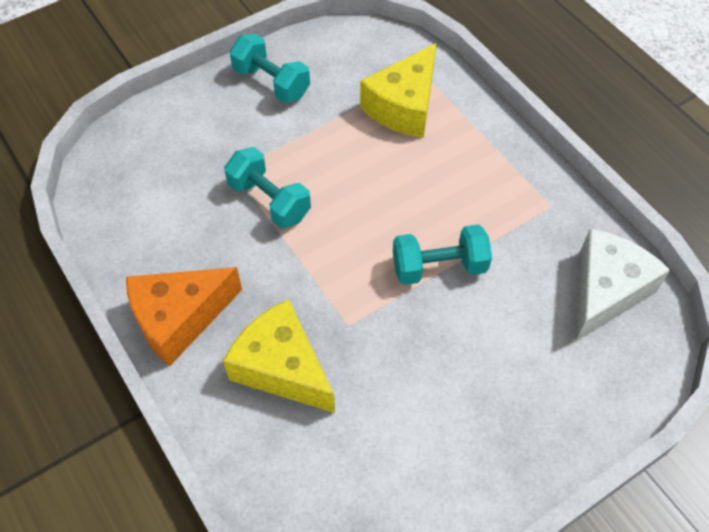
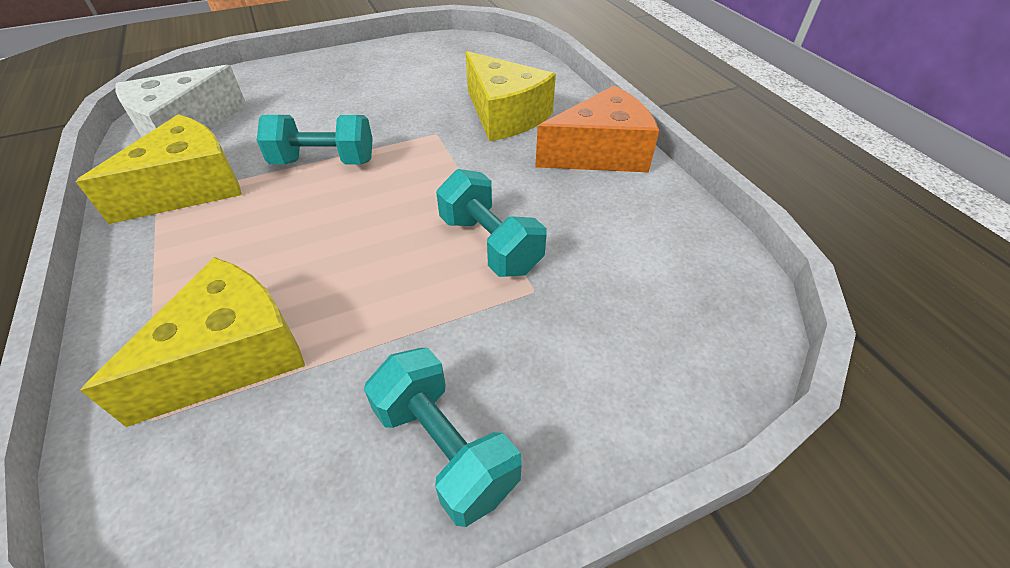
camera: 170 degrees left, 10 degrees down
none -> yellow cheese [76,114,242,224]

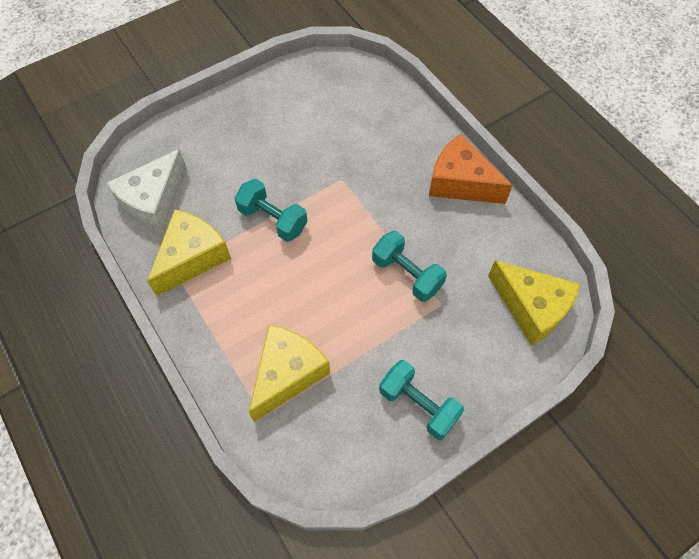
camera: 10 degrees left, 15 degrees up
turquoise dumbbell [257,115,373,165] -> turquoise dumbbell turned 45 degrees clockwise [234,179,308,242]
yellow cheese [466,51,556,141] -> yellow cheese moved to [488,260,581,346]
orange cheese [535,85,659,172] -> orange cheese turned 120 degrees counterclockwise [429,134,513,204]

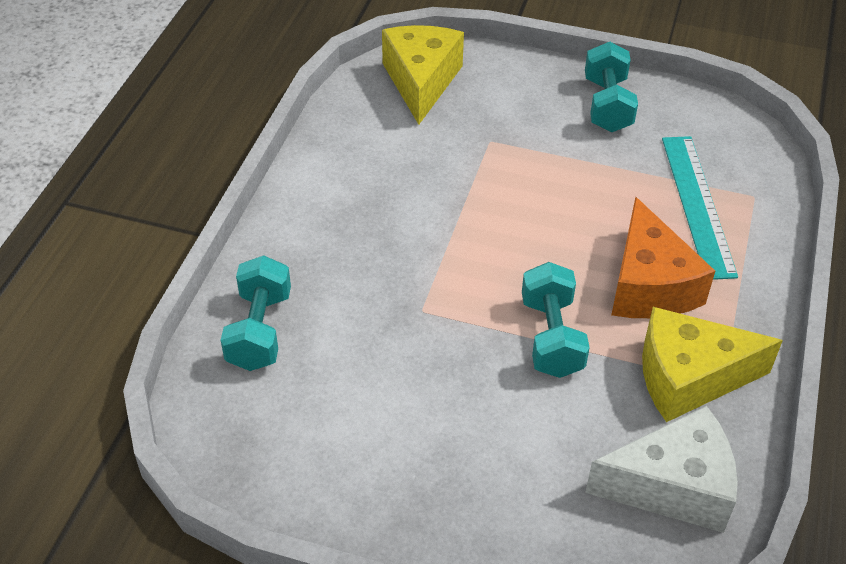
camera: 130 degrees left, 15 degrees down
yellow cheese [249,325,330,422] -> turquoise ruler [662,136,738,280]
turquoise dumbbell [372,231,447,302] -> turquoise dumbbell moved to [221,255,291,371]
orange cheese [429,134,513,204] -> orange cheese moved to [611,197,715,318]

